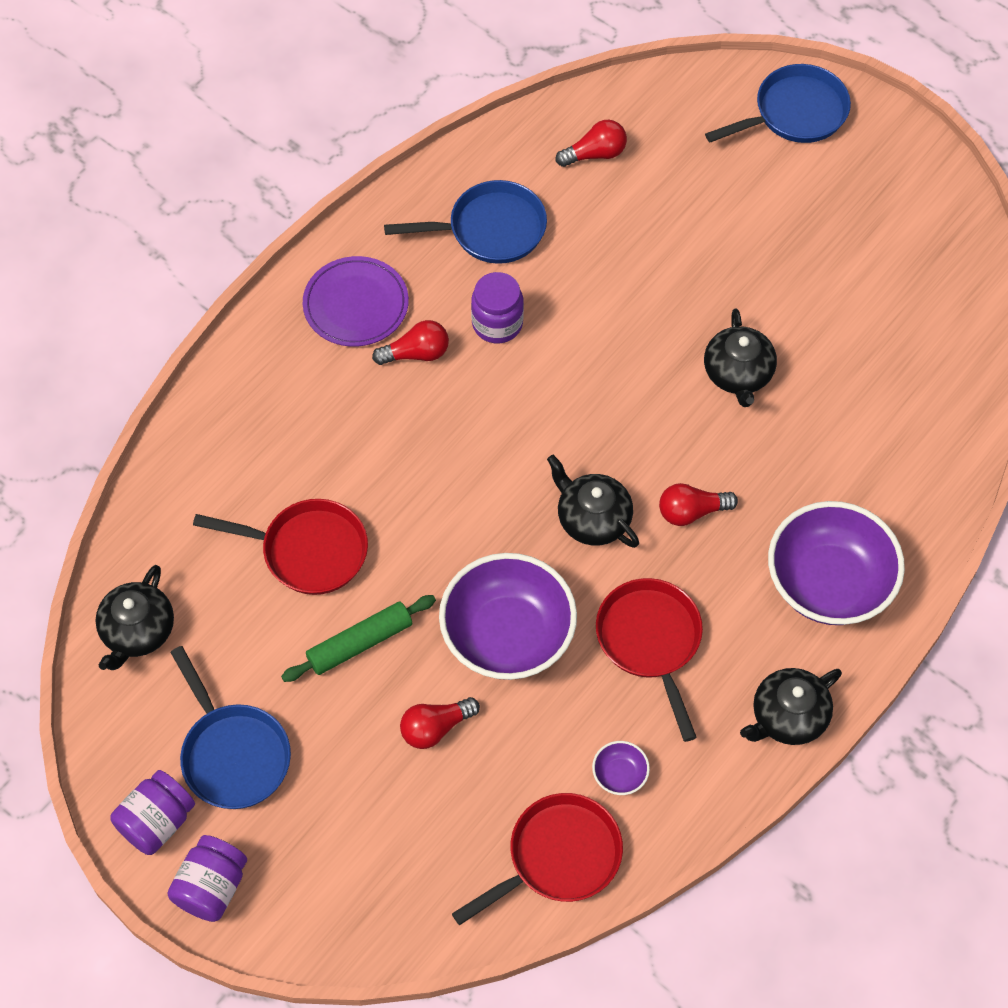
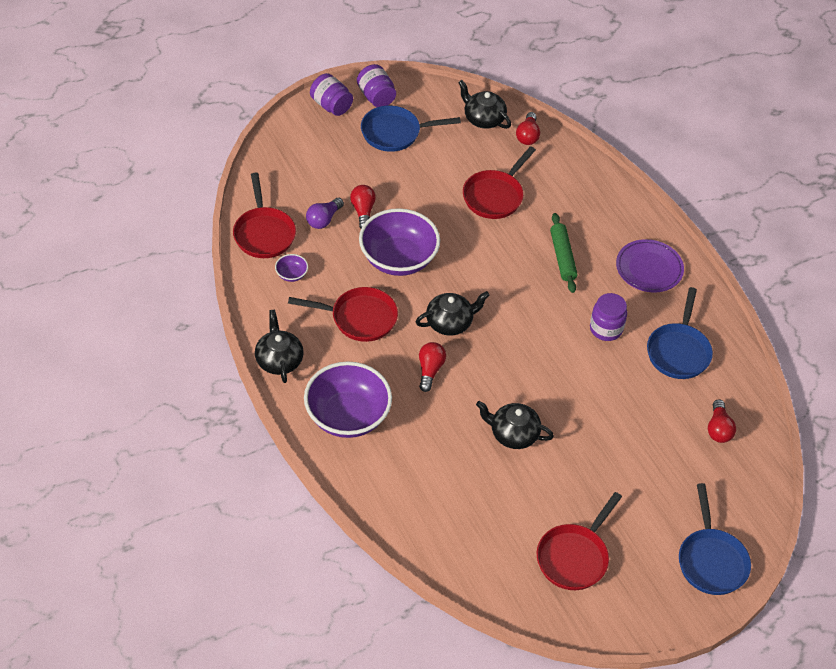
camera: 110 degrees right, 10 degrees down
green rolling pin [281,595,436,682] -> green rolling pin moved to [550,213,577,293]
red light bulb [372,320,449,365] -> red light bulb moved to [516,112,540,145]
none -> purple light bulb [306,198,344,229]
none -> red pan [537,492,622,590]

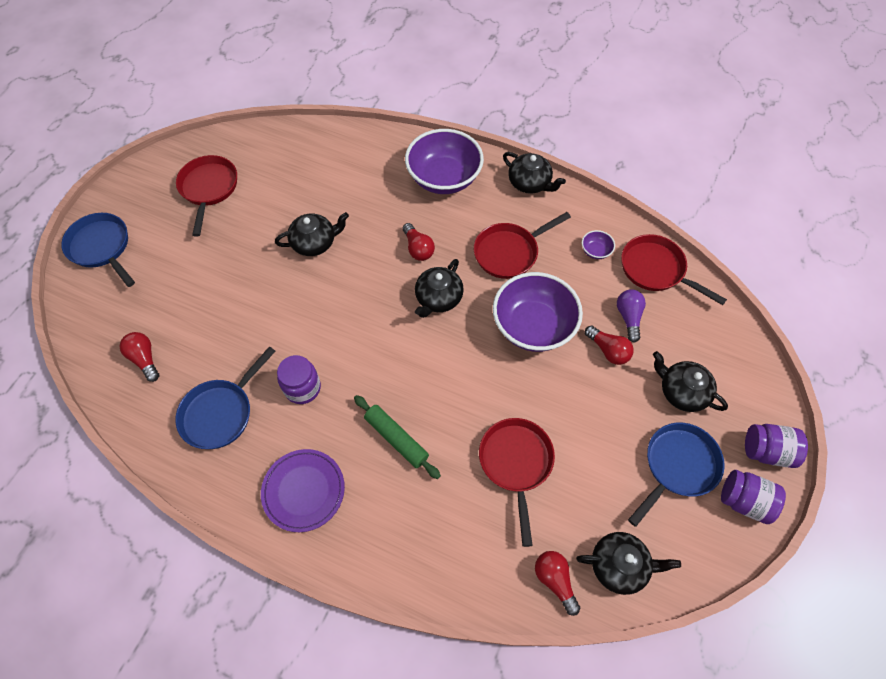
camera: 145 degrees right, 10 degrees up
blue pan [647,287,713,379] -> blue pan turned 120 degrees counterclockwise [175,346,275,449]
none -> black teapot [653,351,728,412]

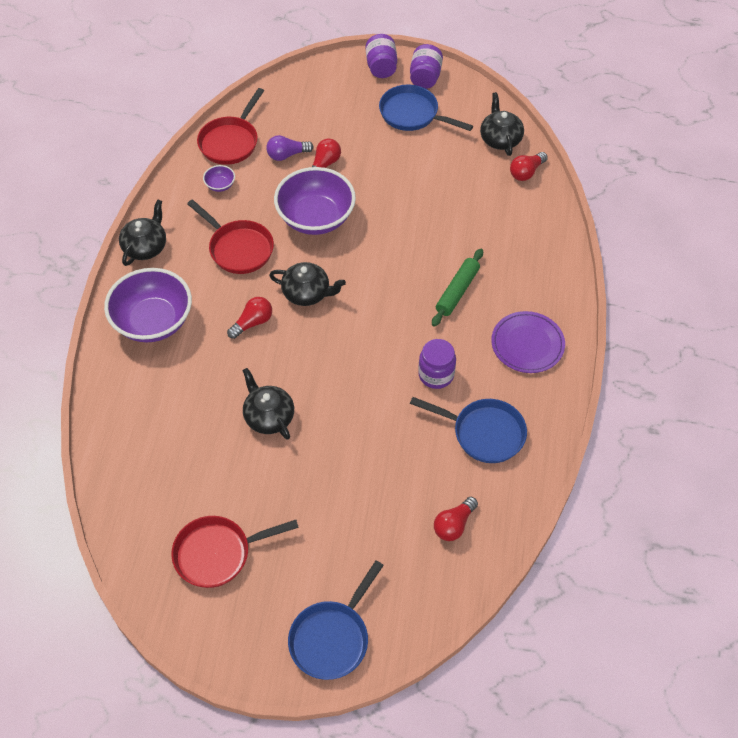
camera: 105 degrees left, 5 degrees down
red pan [479,418,555,547] -> none
black teapot [653,351,728,412] -> none

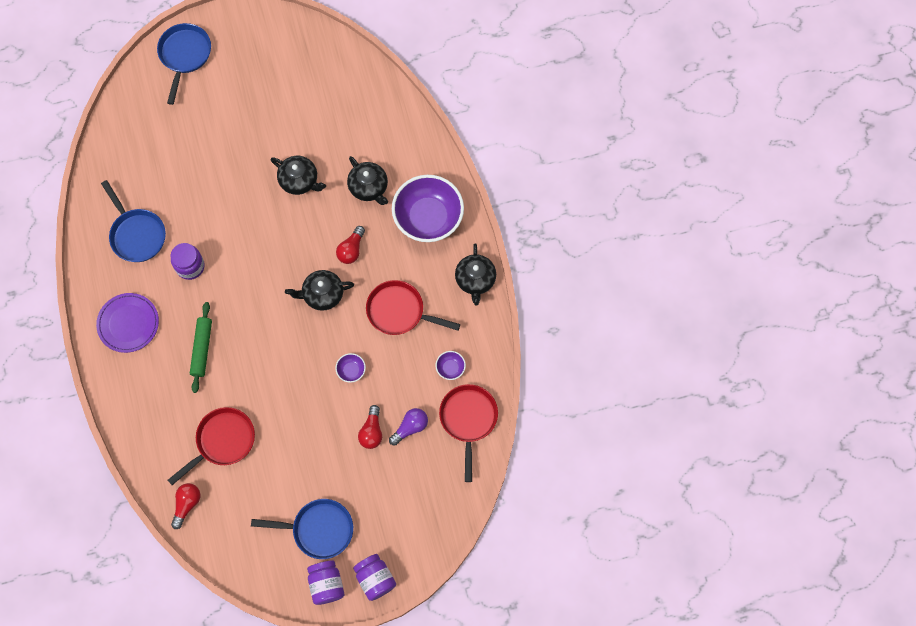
camera: 155 degrees right, 15 degrees up
red pan [171,516,299,588] -> red pan moved to [168,407,255,485]
purple bowl [274,167,356,235] -> purple bowl [335,353,366,383], size x0.41
blue pan [410,397,527,463] -> blue pan turned 120 degrees counterclockwise [101,180,166,262]
red light bulb [434,497,478,541] -> none
black teapot [480,92,524,156] -> black teapot moved to [347,156,388,205]

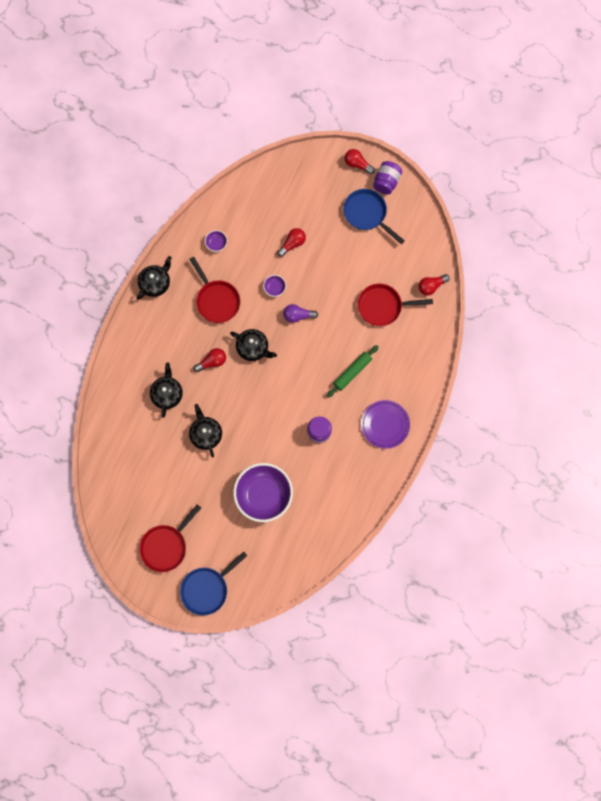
camera: 140 degrees left, 5 degrees up
blue pan [101,180,166,262] -> none
purple jar [353,554,396,601] -> red light bulb [344,149,375,174]
purple light bulb [389,408,428,446] -> purple light bulb moved to [283,304,318,323]
purple bowl [392,175,464,242] -> purple bowl moved to [233,463,293,522]
red pan [439,384,498,482] -> red pan moved to [139,504,201,572]

